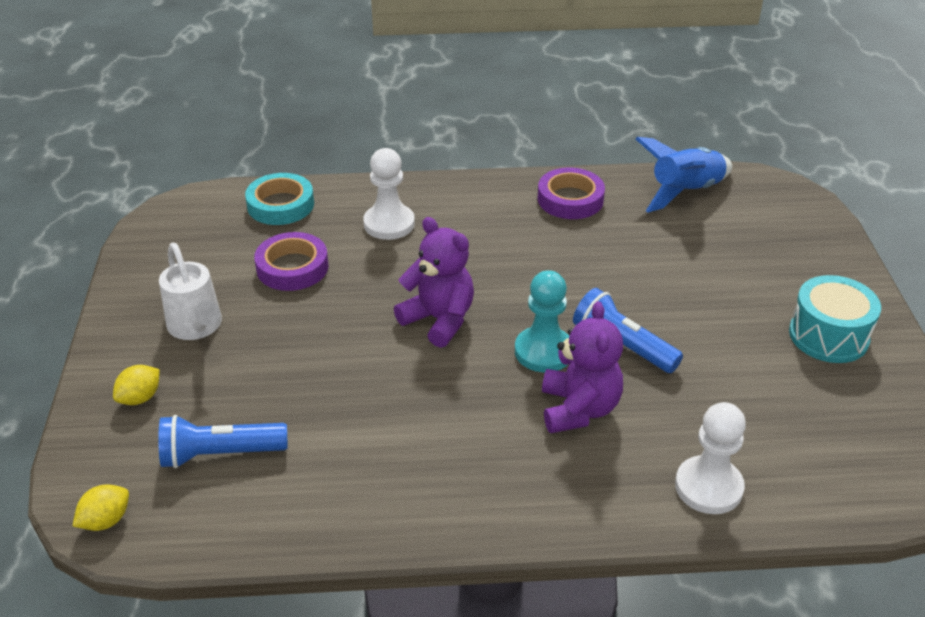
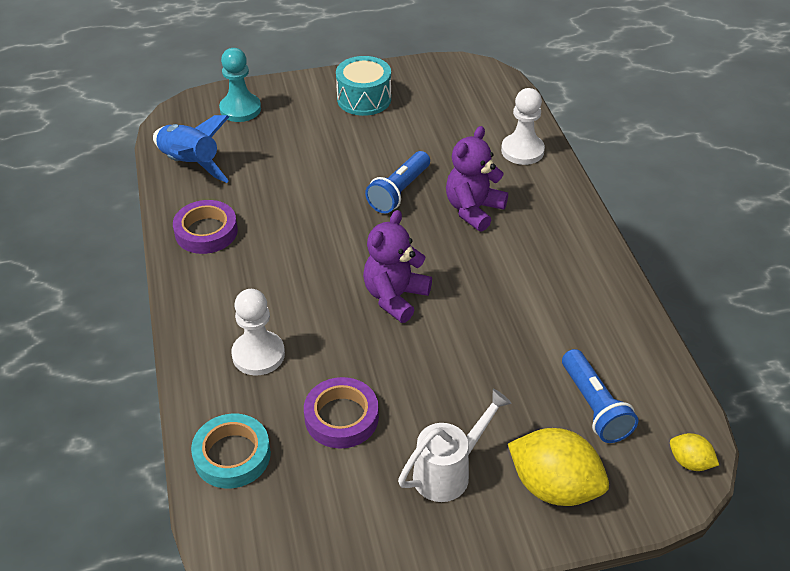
camera: 100 degrees left, 5 degrees up
yellow lemon [113,365,160,405] -> yellow lemon [508,428,609,506], size x2.01
turquoise pawn [515,270,569,372] -> turquoise pawn moved to [219,48,261,122]
purple teddy bear [542,301,623,433] -> purple teddy bear turned 45 degrees counterclockwise [446,126,508,232]

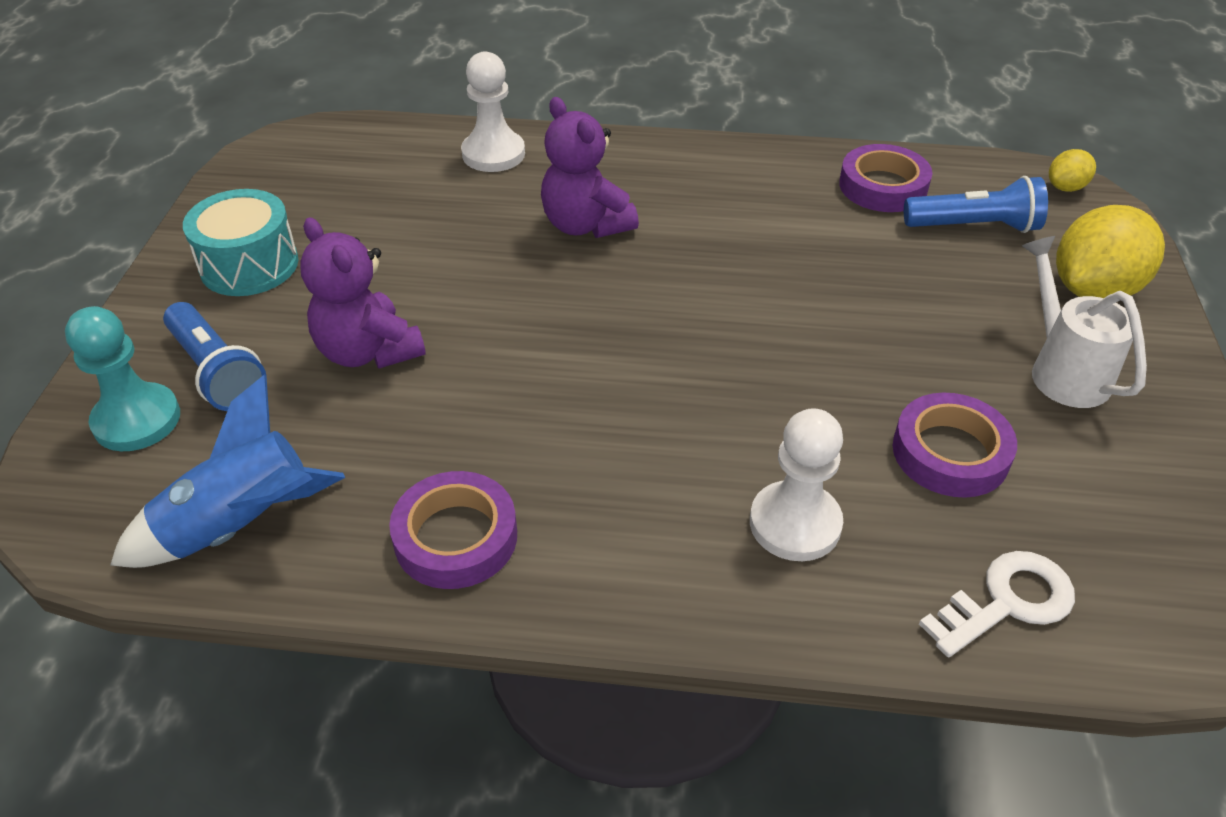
camera: 70 degrees left, 0 degrees up
turquoise tape [191,414,271,488] -> white key [919,551,1075,657]
purple teddy bear [363,210,432,323] -> purple teddy bear moved to [300,217,426,369]
blue flashlight [365,151,430,213] -> blue flashlight moved to [163,302,267,411]
none -> purple tape [839,144,932,212]

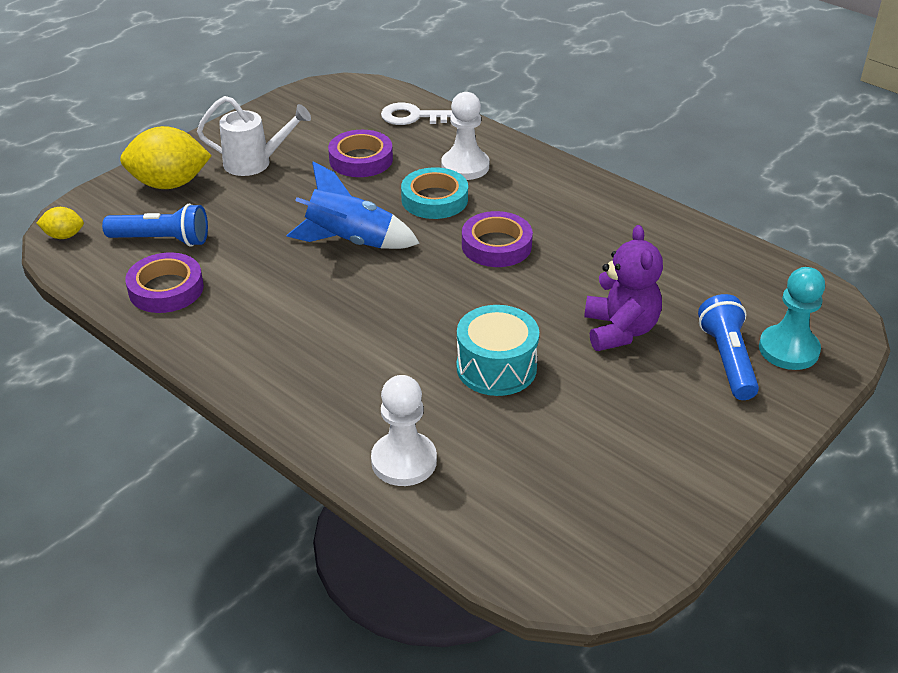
camera: 145 degrees left, 5 degrees down
blue rocket [110,375,345,568] -> blue rocket moved to [287,162,420,249]
turquoise drum [183,189,298,296] -> turquoise drum moved to [457,305,539,396]
purple tape [389,471,517,589] -> purple tape moved to [462,211,533,267]
purple teddy bear [541,97,639,238] -> none
blue flashlight [904,176,1048,233] -> blue flashlight turned 150 degrees clockwise [102,204,208,247]
white watering can [1022,236,1147,408] -> white watering can turned 105 degrees counterclockwise [197,96,311,176]
none -> turquoise tape [401,167,468,219]

